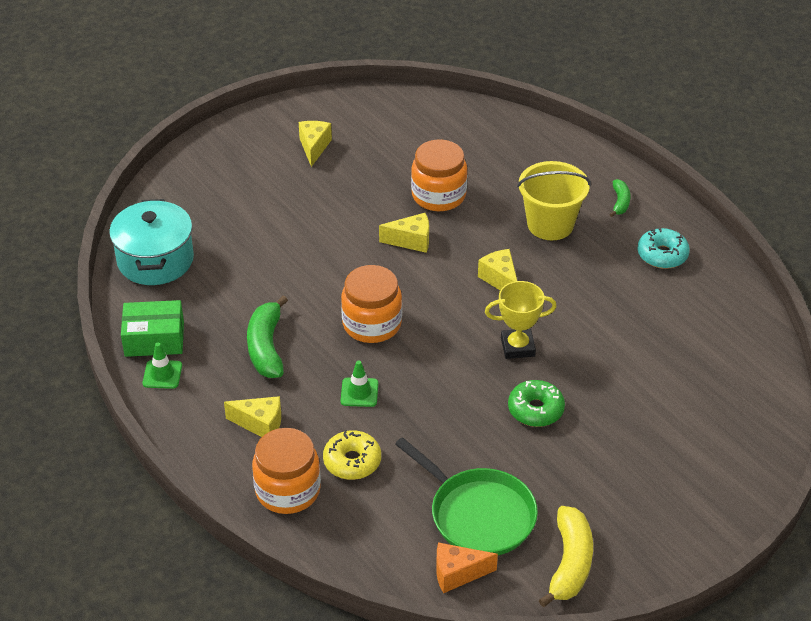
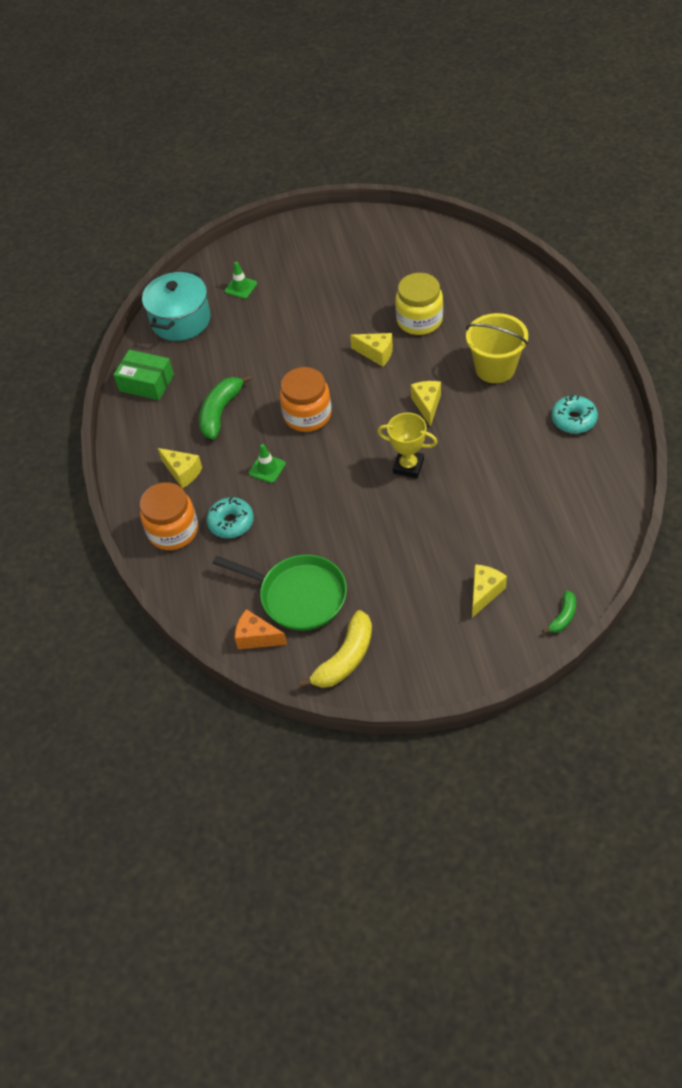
camera: 30 degrees right, 10 degrees up
green traffic cone [142,343,182,389] -> green traffic cone moved to [225,262,257,299]
yellow cheese [299,121,332,167] -> yellow cheese moved to [472,564,507,618]
yellow donut [323,430,381,480] -> turquoise donut [206,497,254,538]
green pan [395,437,538,555] -> green pan turned 45 degrees counterclockwise [213,554,347,631]
orange jar [411,139,467,211] -> yellow jar [395,273,443,335]
green donut [508,380,565,427] -> none
green banana [610,179,631,217] -> green banana moved to [542,591,576,634]

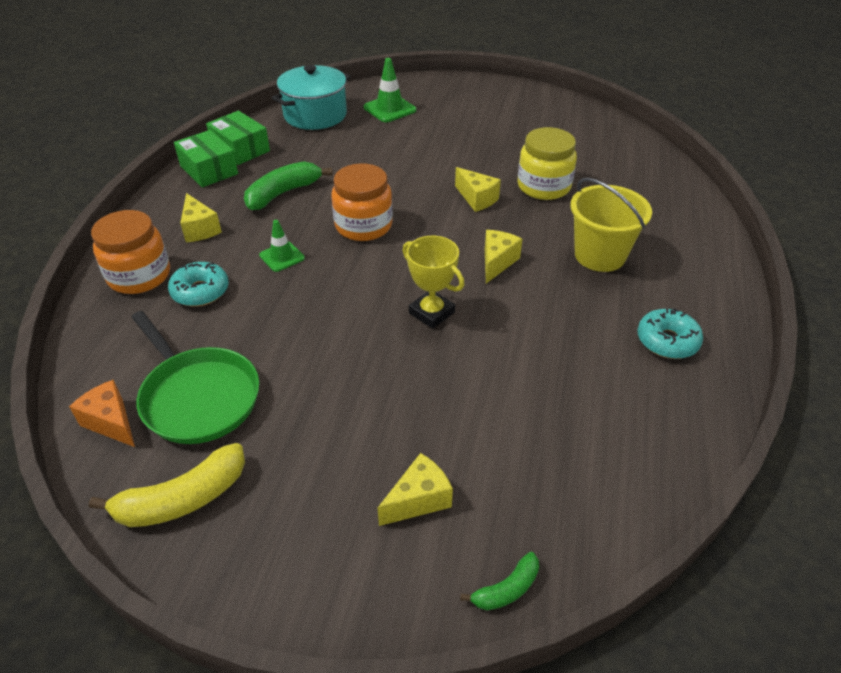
camera: 20 degrees right, 10 degrees down
green traffic cone [225,262,257,299] -> green traffic cone [363,58,416,122], size x1.52
none -> green box [174,130,238,187]

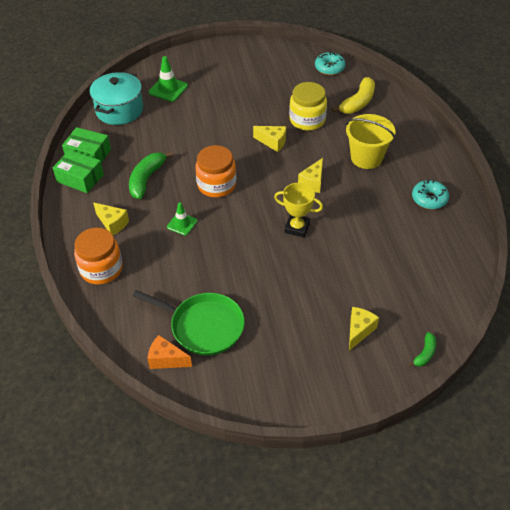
camera: 25 degrees left, 5 degrees up
yellow banana [89,443,245,527] -> yellow banana moved to [332,77,375,114]
turquoise donut [168,262,229,306] -> turquoise donut moved to [315,51,346,75]
yellow cheese [485,230,522,284] -> yellow cheese turned 150 degrees counterclockwise [298,158,323,193]

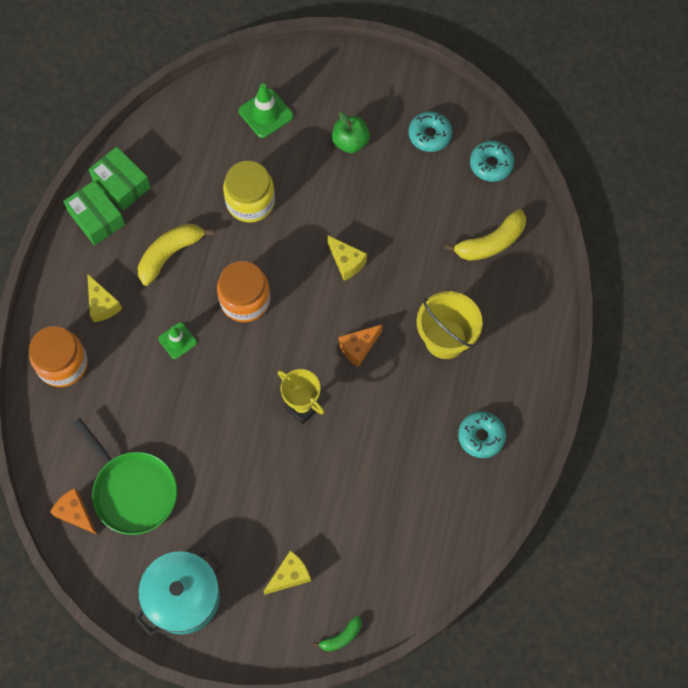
camera: 25 degrees right, 20 degrees up
turquoise pot [90,72,143,125] -> turquoise pot moved to [135,550,223,635]
green banana [129,151,173,199] -> yellow banana [138,224,214,286]
yellow jar [289,82,327,131] -> yellow jar moved to [223,161,275,223]
yellow cheese [298,158,323,193] -> orange cheese [339,325,382,367]
none -> green apple [332,112,370,153]
none -> turquoise donut [409,111,452,152]

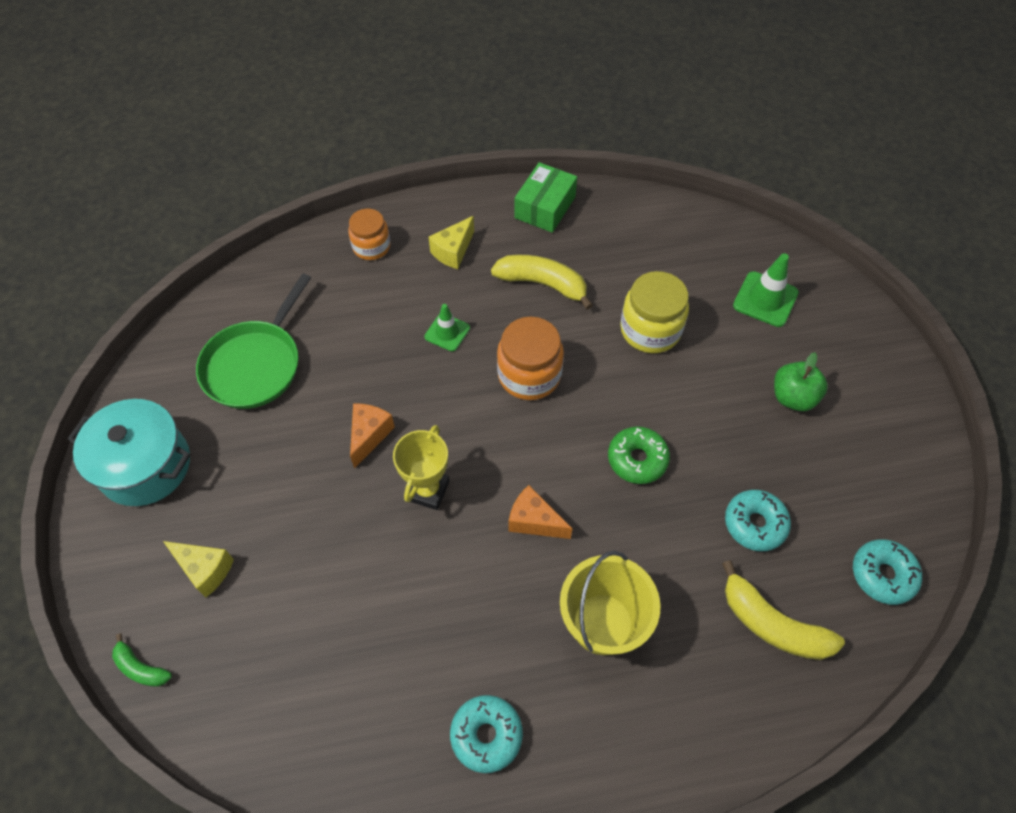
camera: 65 degrees right, 10 degrees down
orange jar [29,326,88,387] -> orange jar [348,209,390,260], size x0.66
orange cheese [50,488,97,534] -> orange cheese moved to [350,403,395,469]
green box [88,147,151,211] -> none
yellow cheese [327,235,367,281] -> green donut [608,427,670,484]
turquoise donut [409,111,452,152] -> turquoise donut moved to [725,490,791,551]

